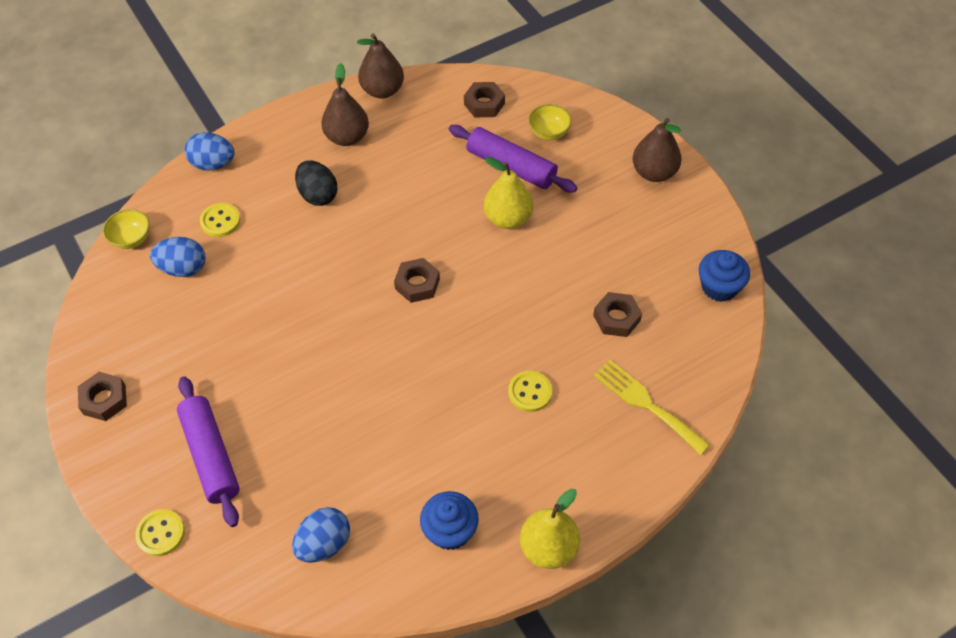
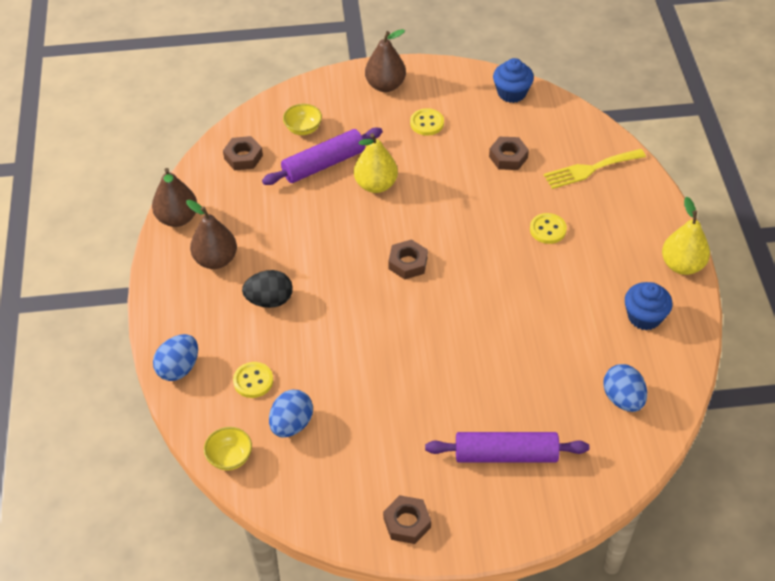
camera: 65 degrees left, 5 degrees down
yellow button [135,509,185,556] -> yellow button moved to [410,108,444,136]

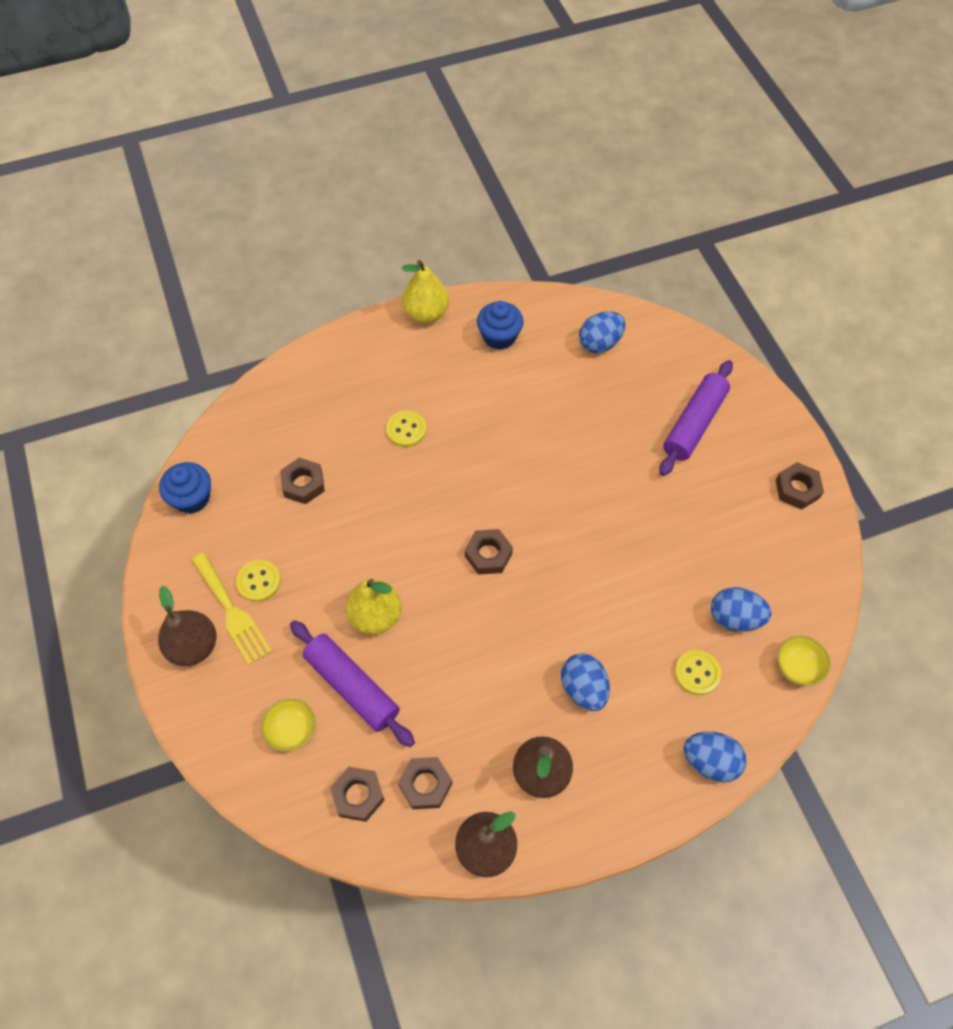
camera: 105 degrees left, 10 degrees up
black egg [242,270,293,308] -> blue egg [561,653,610,711]
purple rolling pin [425,432,589,462] -> purple rolling pin turned 45 degrees clockwise [659,360,733,476]
yellow fork [544,149,646,189] -> yellow fork moved to [192,552,272,665]
none -> brown nut [398,757,452,809]

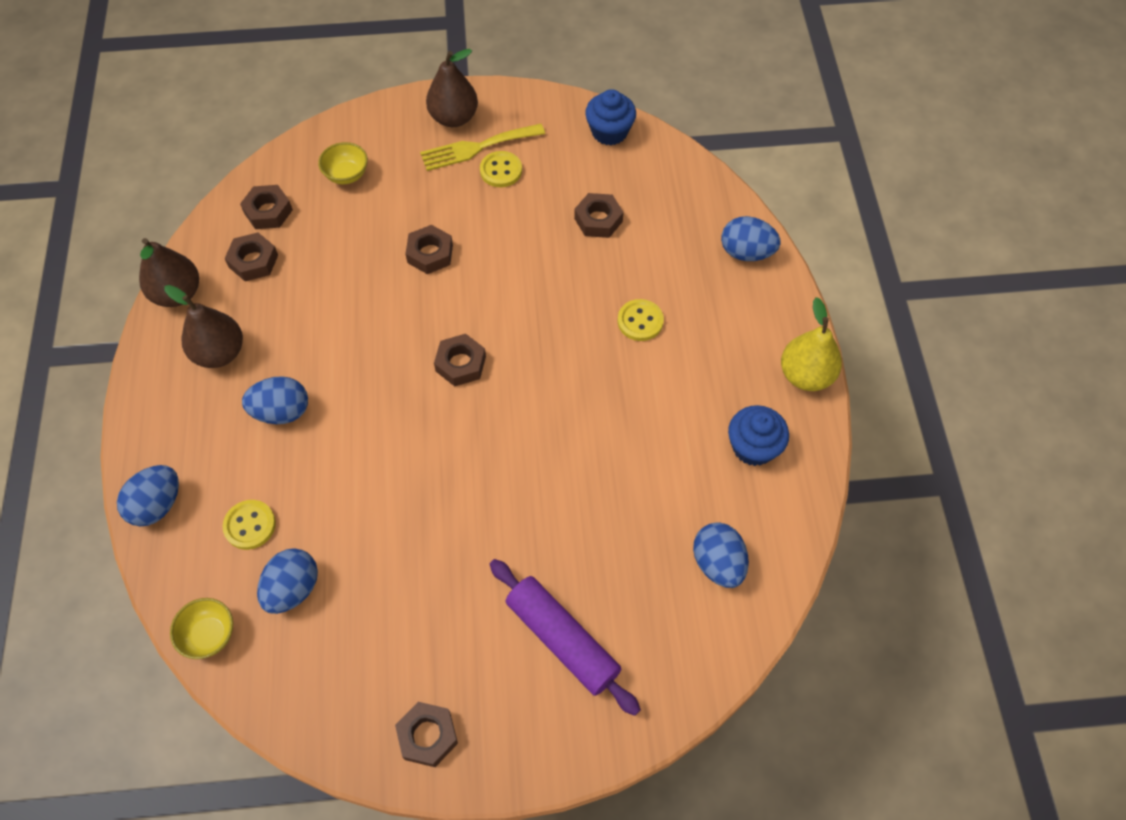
camera: 105 degrees right, 0 degrees up
purple rolling pin [290,620,415,747] -> none
yellow pear [346,579,401,634] -> brown nut [405,225,453,274]
none -> blue egg [721,216,780,261]

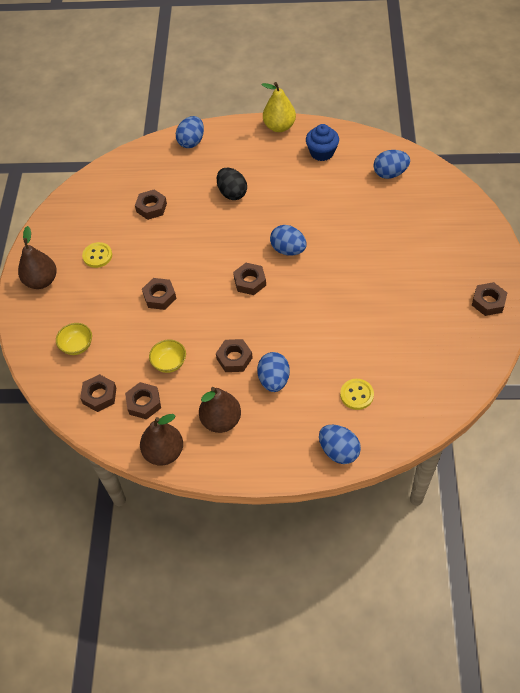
camera: 80 degrees left, 5 degrees down
yellow bowl [170,598,233,659] -> yellow bowl moved to [149,340,186,373]
blue egg [257,548,318,614] -> blue egg moved to [270,225,307,255]
yellow fork [420,124,545,171] -> none
purple rolling pin [490,559,641,716] -> none
blue cupcake [585,89,636,146] -> none
yellow button [618,299,664,341] -> black egg [217,168,247,200]
none -> brown nut [216,339,253,372]

